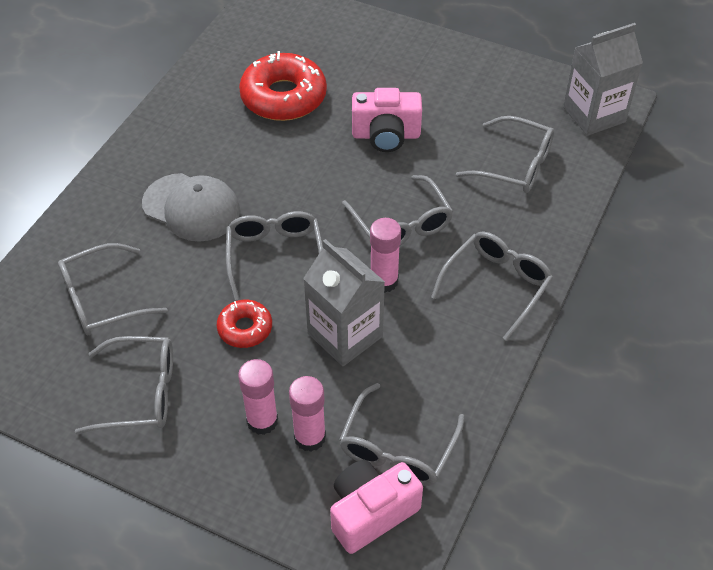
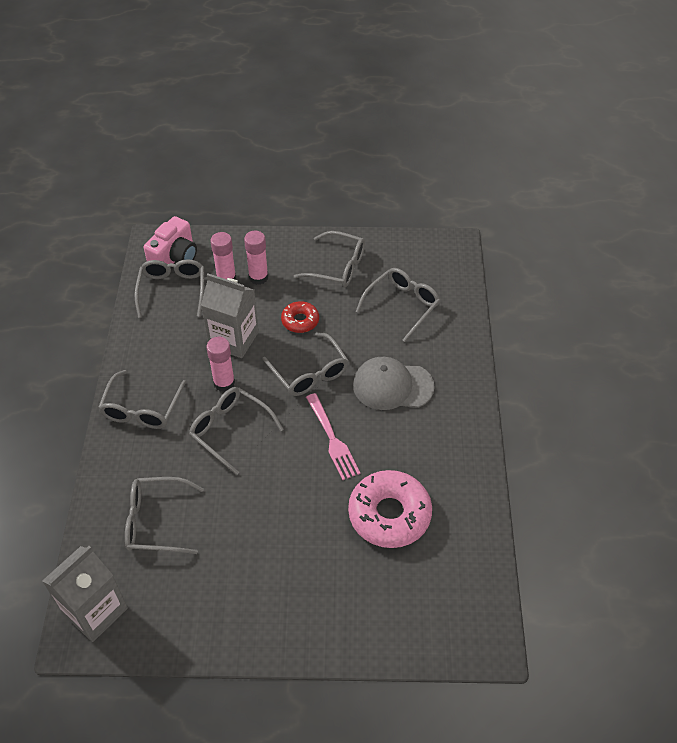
camera: 155 degrees right, 0 degrees up
grey glasses [75,336,173,434] -> grey glasses turned 135 degrees counterclockwise [294,231,365,287]
red donut [239,51,327,121] -> pink donut [348,470,432,548]
pink camera [352,88,422,152] -> none
none -> pink fork [306,393,360,480]

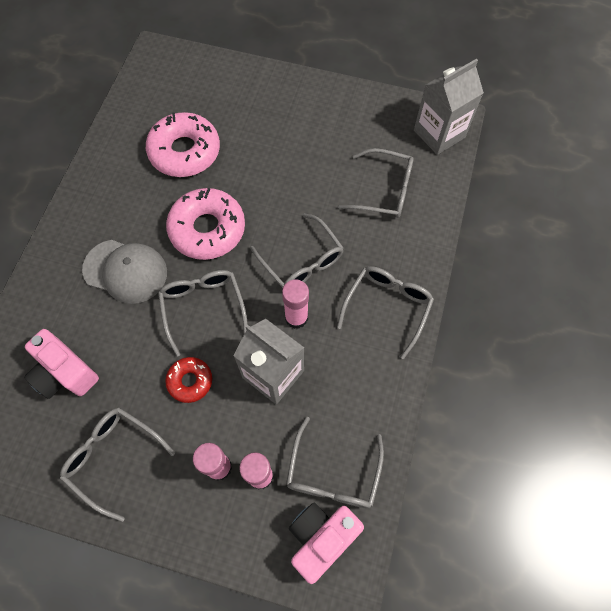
camera: 165 degrees left, 15 degrees up
pink fork [306,393,360,480] -> pink donut [166,188,245,260]
grey glasses [356,268,440,342] -> pink camera [24,329,99,399]

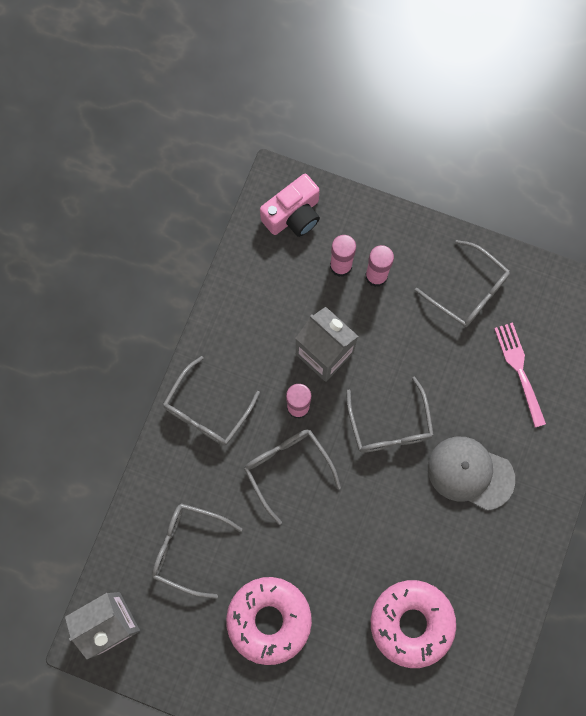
camera: 175 degrees left, 10 degrees up
pink camera [24,329,99,399] -> pink fork [494,322,546,427]
red donut [165,357,212,403] -> none
pink donut [166,188,245,260] -> pink donut moved to [226,577,312,665]
grey glasses [286,417,384,508] -> none

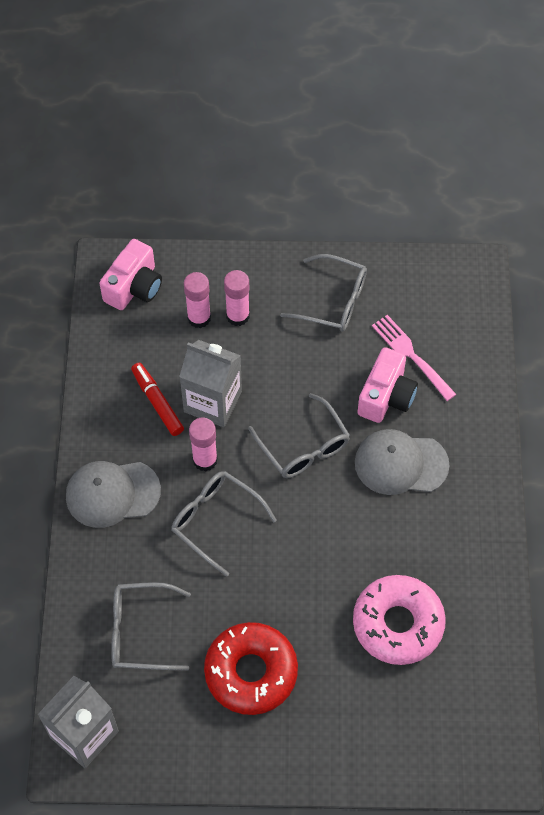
camera: 20 degrees left, 15 degrees down
grey glasses [163,356,260,446] -> grey cap [66,461,161,528]
pink donut [226,577,312,665] -> red donut [204,622,298,715]
none -> red marker [131,363,184,436]
none -> pink camera [357,347,418,423]

